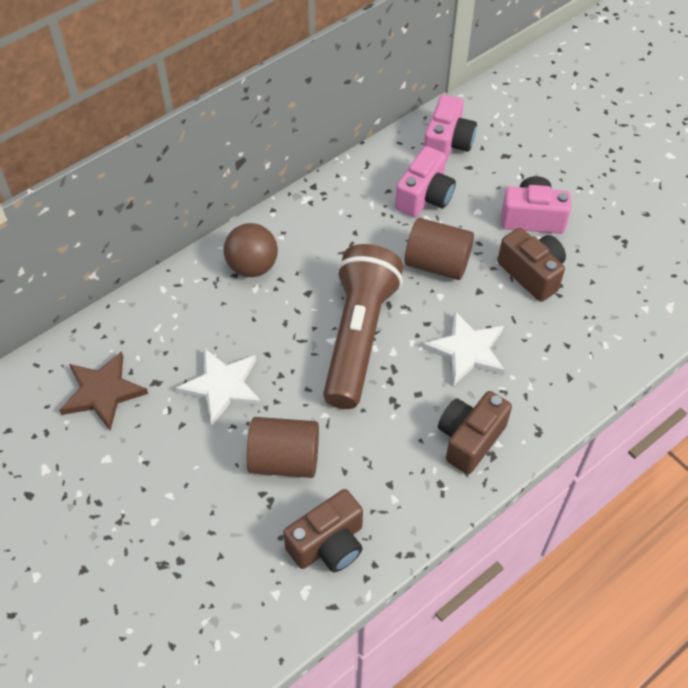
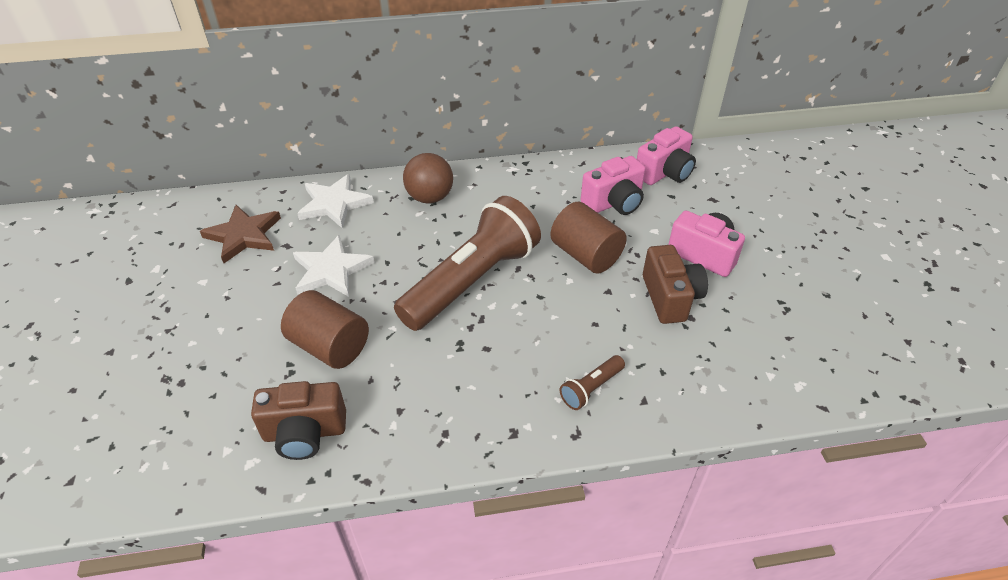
camera: 30 degrees right, 10 degrees down
white star [423,311,505,386] -> white star moved to [297,174,374,229]
brown camera [438,391,512,474] -> none
none -> brown flashlight [559,355,625,410]

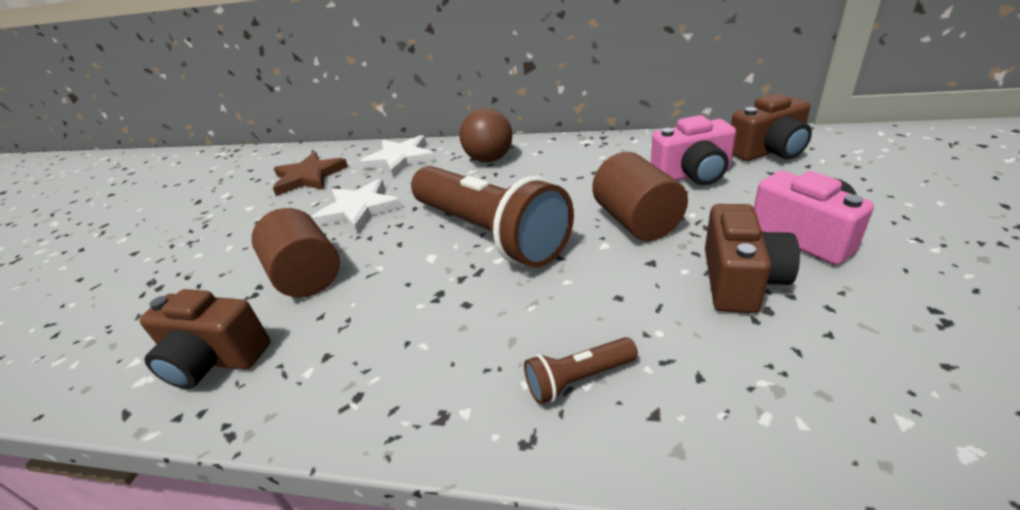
camera: 25 degrees right, 10 degrees down
brown flashlight [394,196,541,331] -> brown flashlight turned 75 degrees clockwise [411,166,574,268]
pink camera [637,126,696,185] -> brown camera [731,93,812,161]

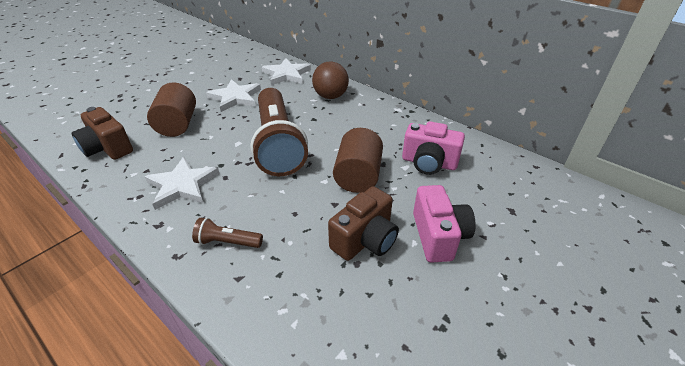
camera: 25 degrees right, 5 degrees up
brown star [273,152,348,196] -> none
brown camera [731,93,812,161] -> none
none -> white star [145,157,220,210]

